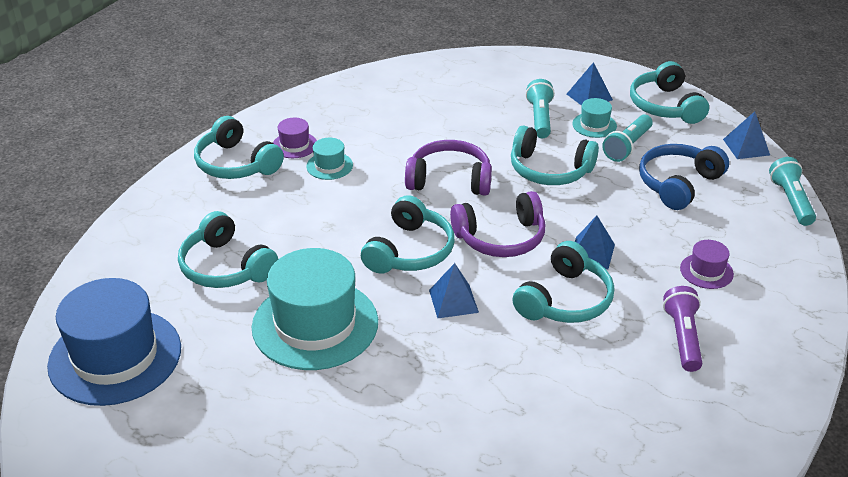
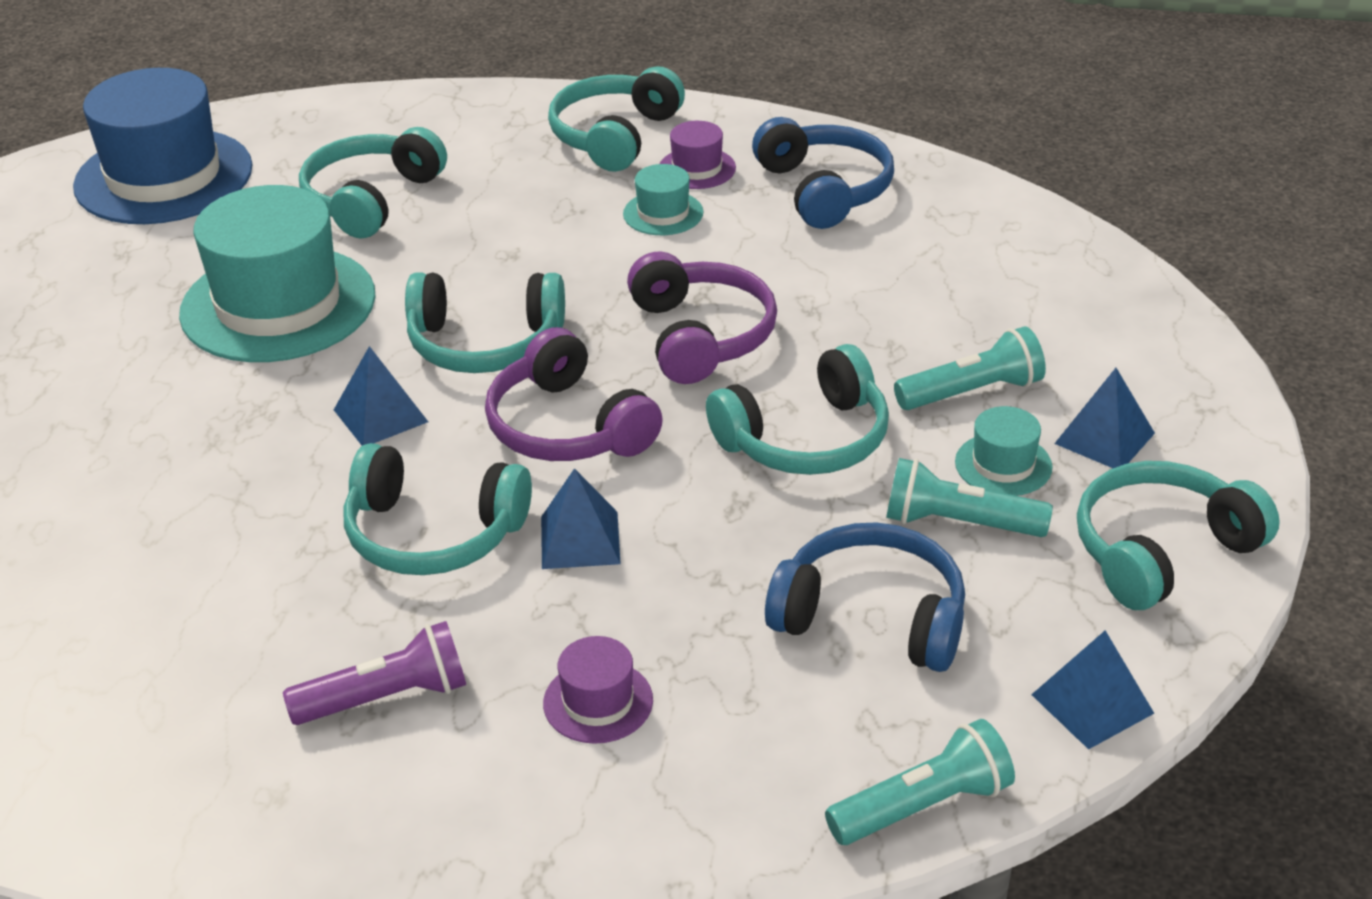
camera: 70 degrees right, 0 degrees up
turquoise headphones [511,125,599,185] -> turquoise headphones turned 120 degrees counterclockwise [706,344,889,475]
none -> blue headphones [752,117,894,229]

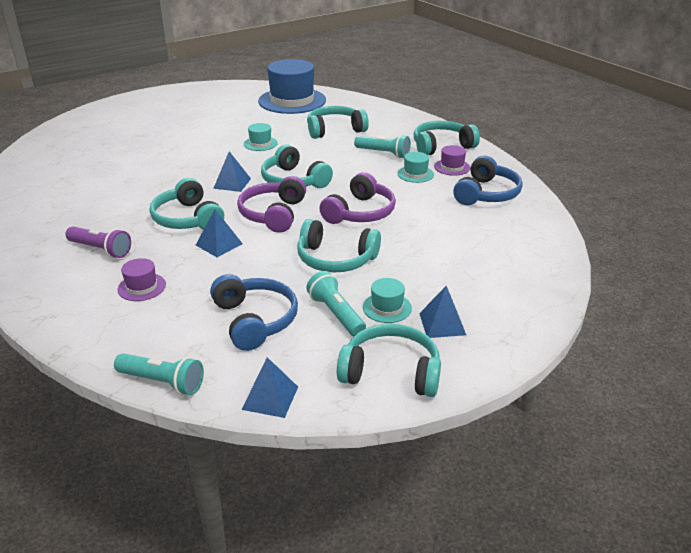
camera: 45 degrees right, 5 degrees down
turquoise hat [179,185,376,362] -> turquoise hat [244,123,278,151], size x0.44
turquoise flashlight [894,326,1046,410] -> turquoise flashlight moved to [354,135,411,158]

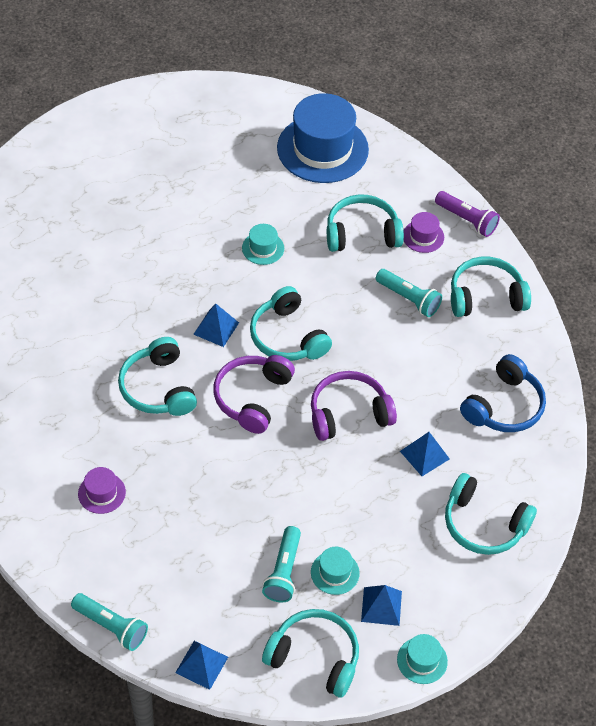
camera: 10 degrees right, 20 degrees up
purple flashlight [65,226,131,258] -> purple flashlight moved to [435,191,500,237]
blue pyramid [196,210,243,257] -> blue pyramid moved to [400,432,450,476]
blue headphones [210,274,298,351] -> none
turquoise headphones [297,219,381,273] -> turquoise headphones moved to [445,473,537,555]
turquoise flashlight [306,271,366,336] -> turquoise flashlight turned 150 degrees counterclockwise [262,526,301,602]
purple headphones [319,172,396,224] -> purple headphones turned 150 degrees counterclockwise [311,371,397,441]
turquoise hat [397,152,434,183] -> turquoise hat moved to [397,634,448,684]
purple hat [434,145,470,176] -> purple hat moved to [403,212,444,253]

